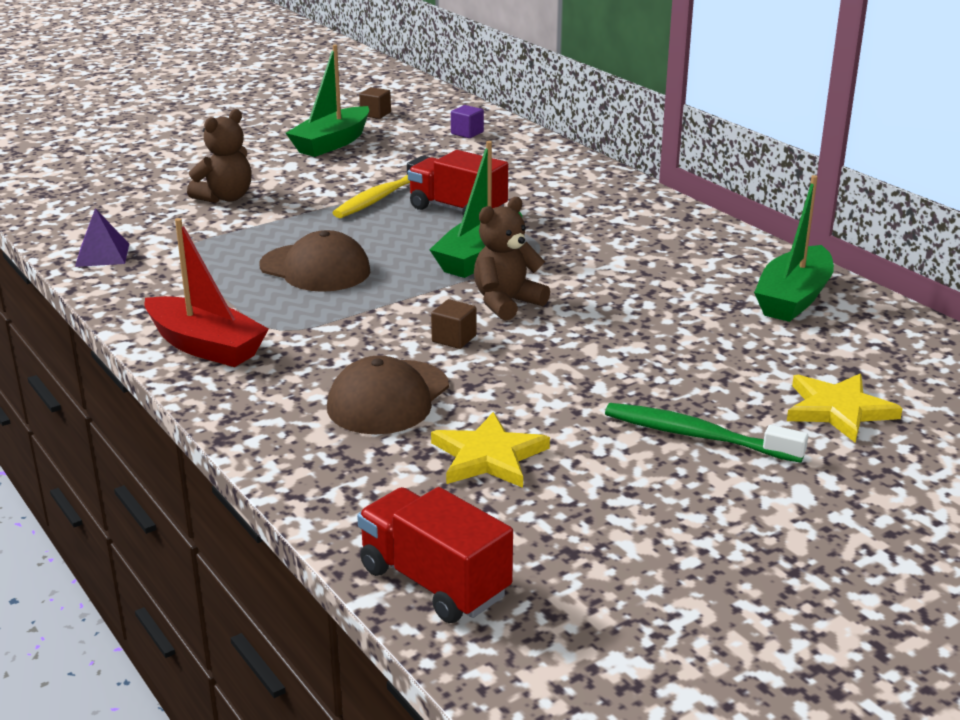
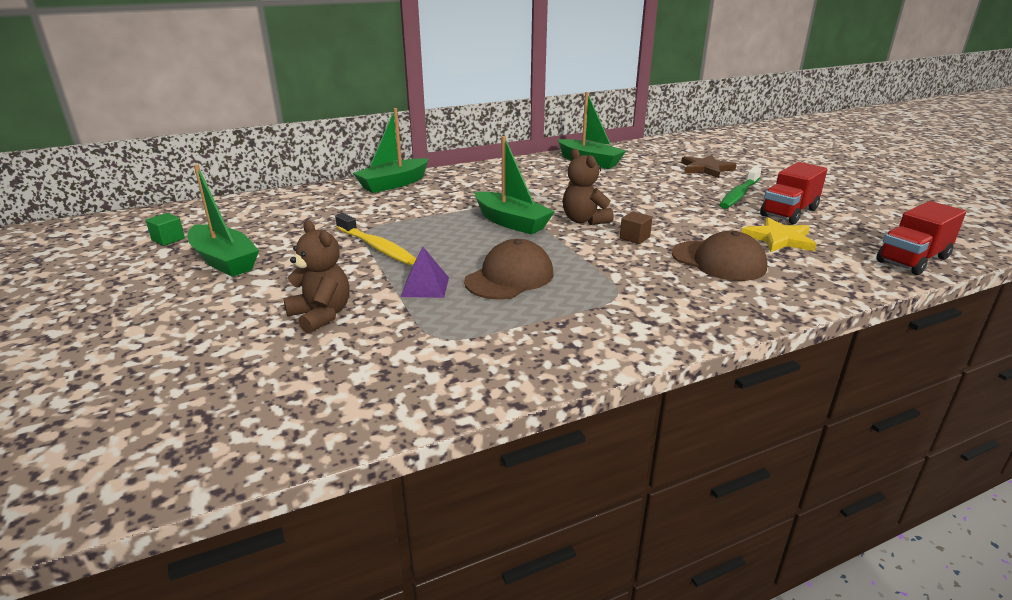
camera: 80 degrees left, 0 degrees up
purple pyramid [75,208,129,267] -> purple pyramid moved to [401,246,449,298]
red boat [144,218,269,367] -> none
brown cube [359,87,391,119] -> green cube [146,213,185,246]
red truck [408,150,508,216] -> red truck moved to [760,162,828,224]
purple cube [451,105,484,138] -> none
yellow star [787,374,903,443] -> brown star [681,155,737,178]
none -> green boat [353,108,429,193]

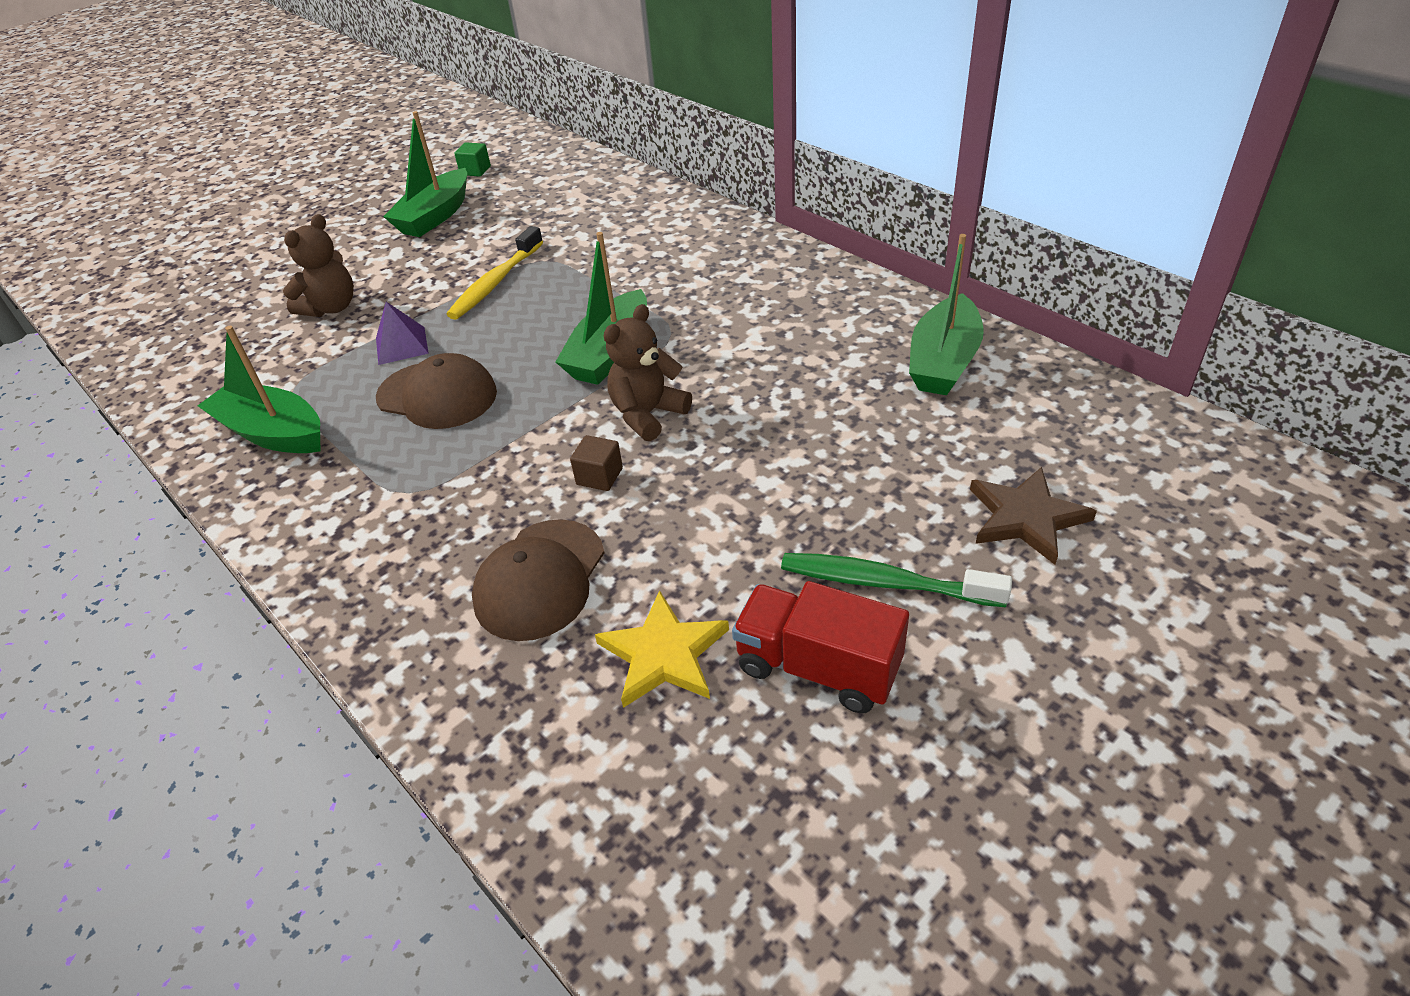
camera: 75 degrees right, 15 degrees up
green boat [353,108,429,193] -> green boat moved to [197,326,320,453]
red truck [876,201,966,275] -> none

